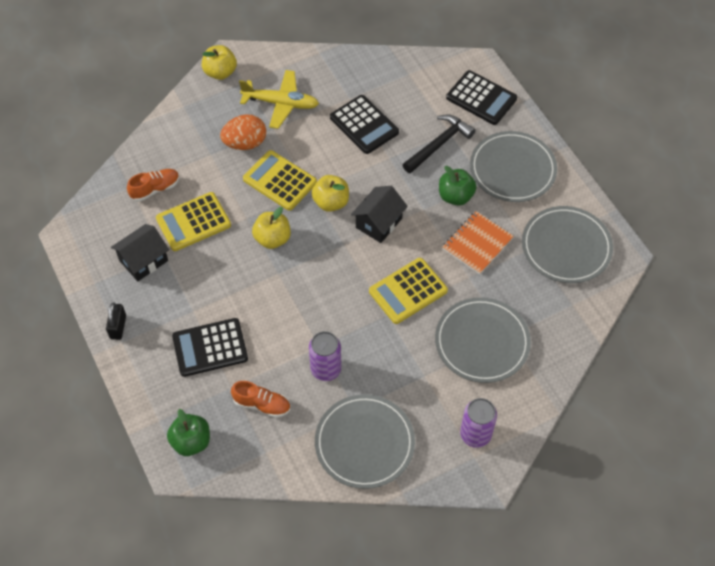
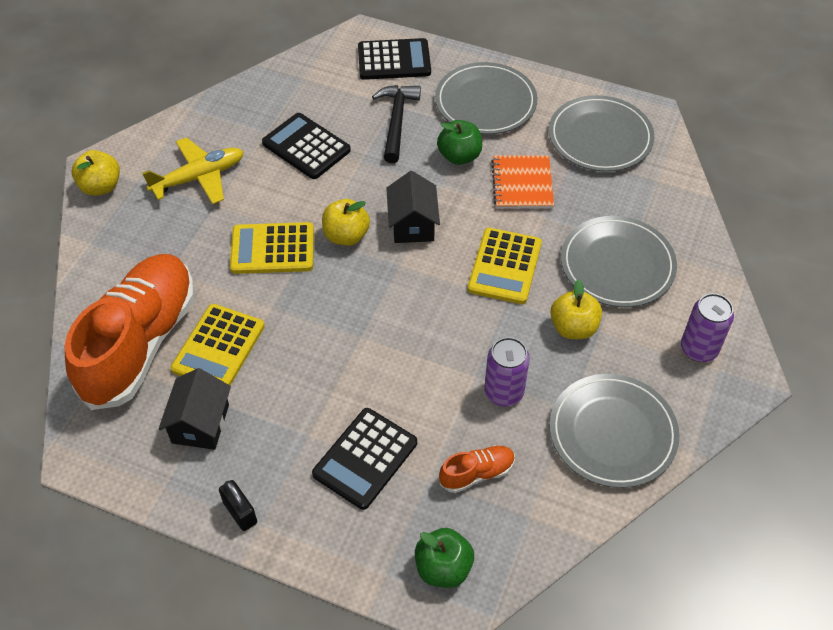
camera: 40 degrees left, 5 degrees down
orange shoe [127,169,179,202] -> orange shoe [65,254,194,410], size x2.43
orange egg [220,115,266,150] -> none
yellow apple [252,207,291,249] -> yellow apple moved to [550,279,602,339]
black calculator [330,95,399,154] -> black calculator turned 150 degrees counterclockwise [262,113,351,179]

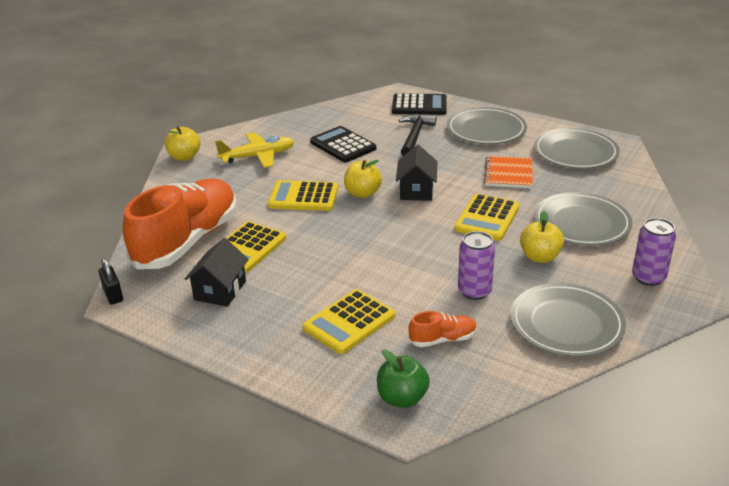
camera: 10 degrees right, 20 degrees down
black padlock [219,480,257,531] -> black padlock moved to [98,258,123,305]
black calculator [312,408,417,510] -> yellow calculator [302,289,395,354]
green apple [437,120,482,165] -> none

